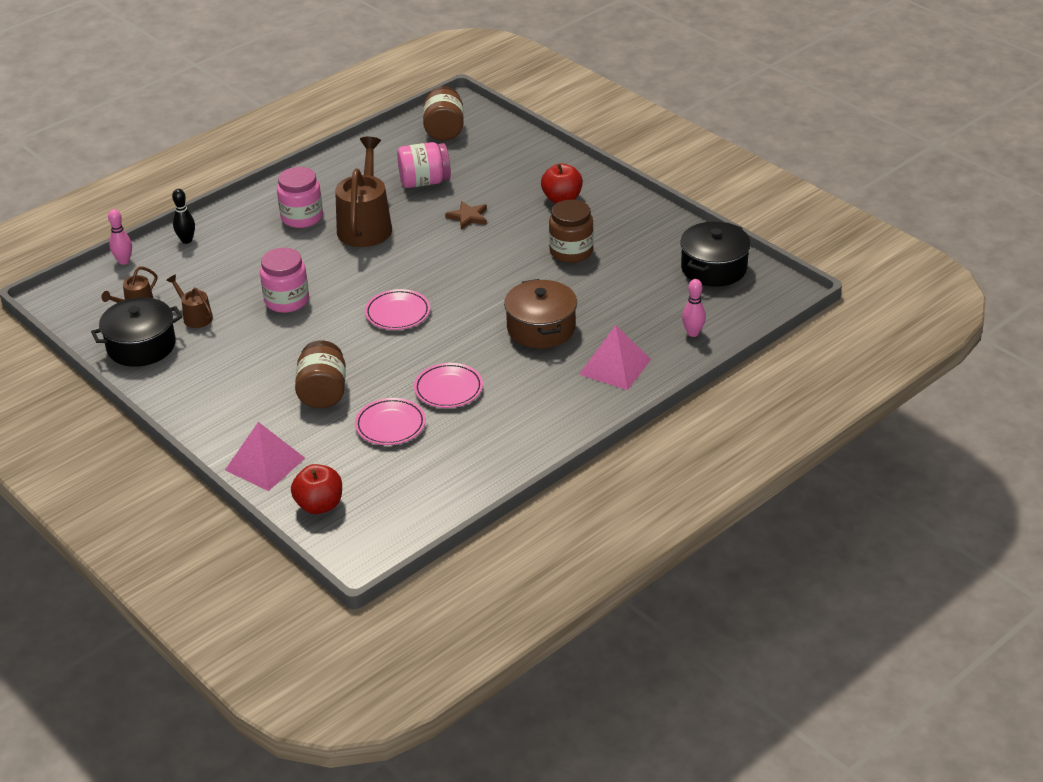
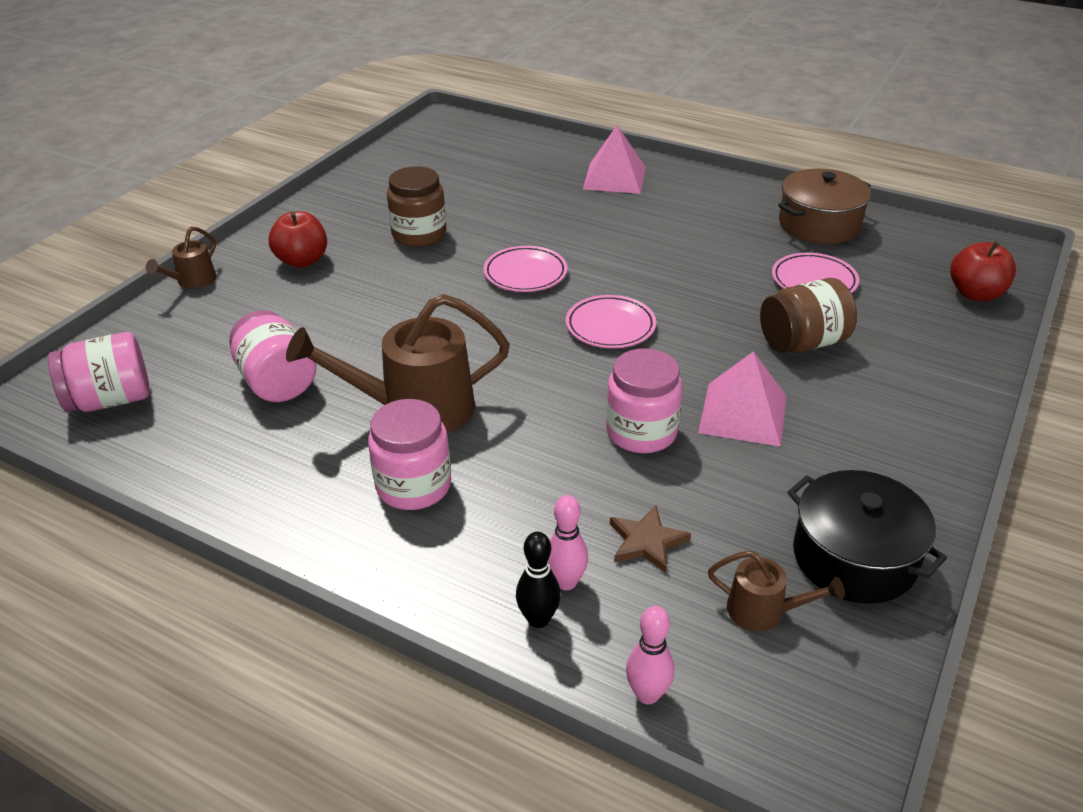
camera: 110 degrees left, 0 degrees up
brown watering can [166,274,213,328] -> brown watering can moved to [146,227,216,289]
pink pyramid [225,422,305,491] -> pink pyramid moved to [698,351,787,447]
pink plate [414,363,483,408] -> pink plate moved to [483,246,567,292]
brown jar [423,86,464,141] -> pink jar [48,332,150,412]
brown star [445,201,487,230] -> brown star moved to [610,505,691,573]
brown pot [504,279,577,348] -> brown pot moved to [778,169,871,244]
black pot [680,222,751,287] -> none
pink bowling pin [682,279,706,337] -> pink bowling pin moved to [548,495,588,590]

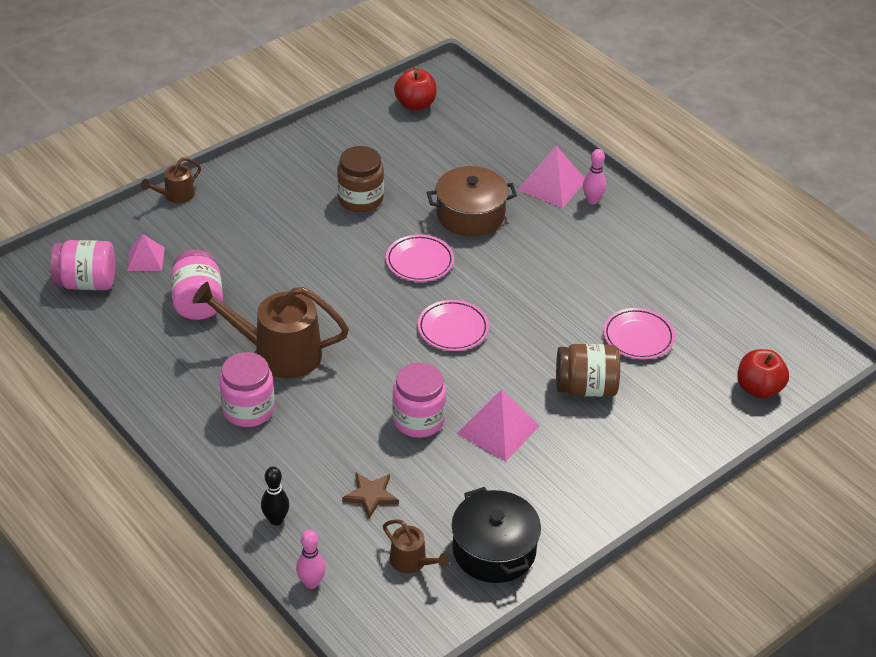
camera: 20 degrees right, 5 degrees up
red apple [269,211,327,268] -> red apple moved to [394,69,436,111]
pink bowling pin [548,495,588,590] -> pink bowling pin moved to [583,149,606,204]
brown pot [778,169,871,244] -> brown pot moved to [427,166,517,237]
none -> pink pyramid [127,234,165,271]

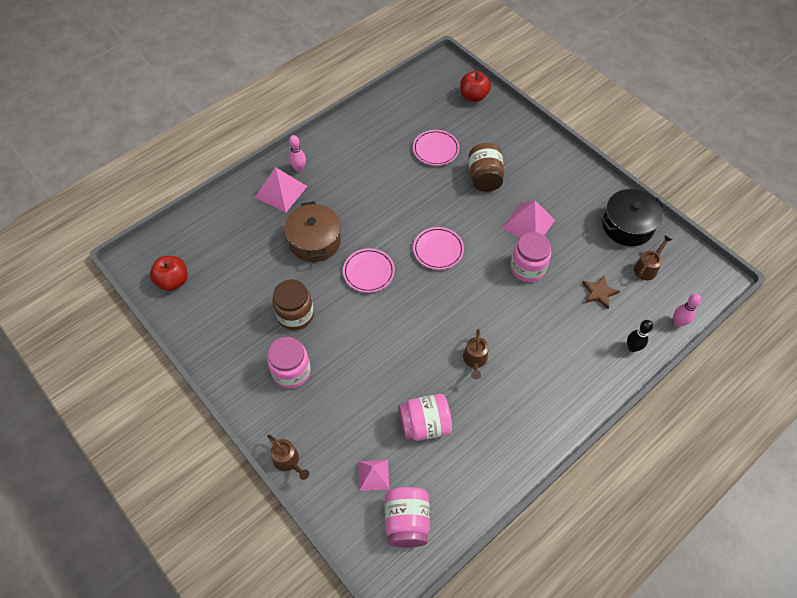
camera: 90 degrees left, 15 degrees up
brown watering can [192,282,349,378] -> brown watering can [463,329,489,379], size x0.49
pink jar [219,352,275,427] -> pink jar moved to [267,337,311,388]

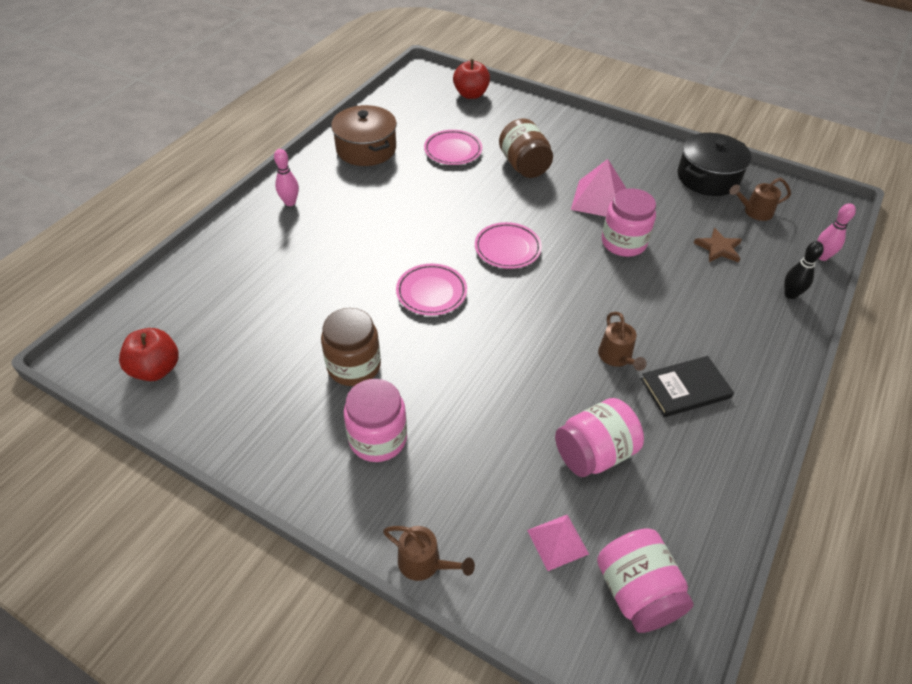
camera: 20 degrees left, 10 degrees down
pink pyramid [255,167,307,212] -> none
brown pot [284,201,341,262] -> brown pot moved to [331,105,397,166]
brown watering can [634,236,672,280] -> brown watering can turned 120 degrees counterclockwise [729,178,791,221]
none -> black book [641,356,734,417]

